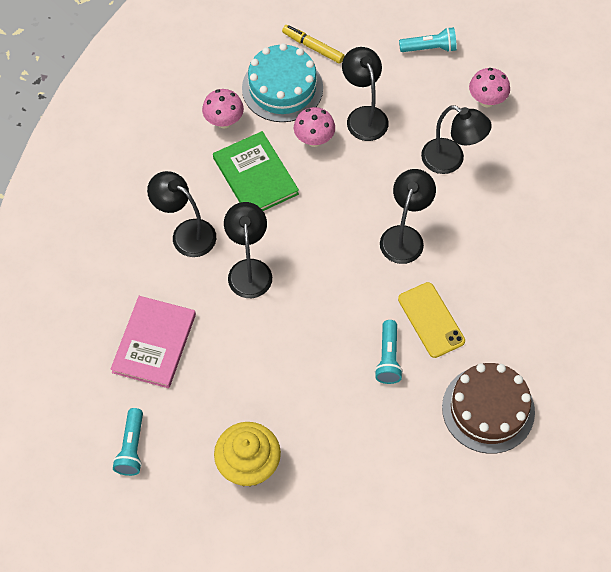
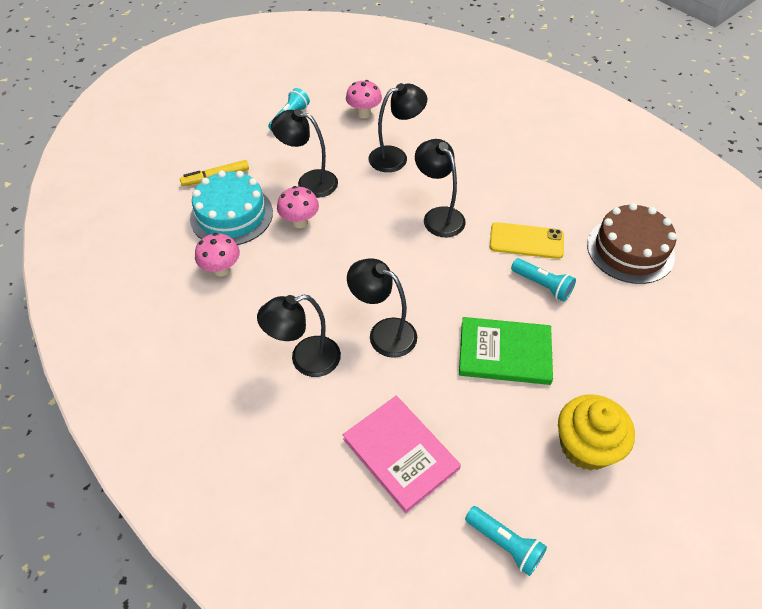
camera: 55 degrees left, 10 degrees down
green book [213,131,299,211] -> green book moved to [459,317,553,385]

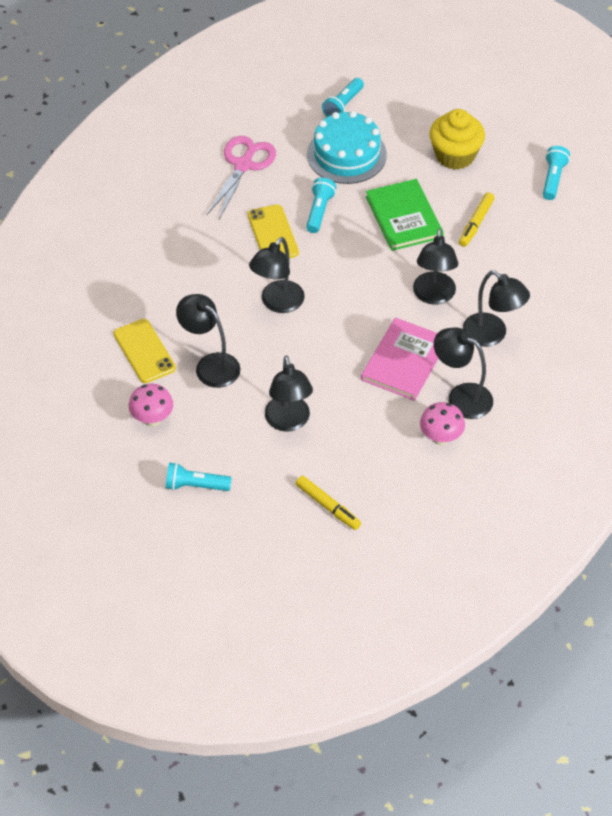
camera: 115 degrees left, 0 degrees up
turquoise cake [190,170,273,245] -> turquoise cake moved to [307,111,387,184]
pink mushroom [277,186,319,228] -> none
pink book [343,396,461,513] -> pink book moved to [361,317,439,401]
brown cake [587,203,677,284] -> pink scissors [206,136,276,219]
none -> yellow phone [114,319,176,383]
none -> turquoise flashlight [322,78,364,117]
none -> black lamp [434,327,493,419]
none -> yellow marker [459,192,495,247]

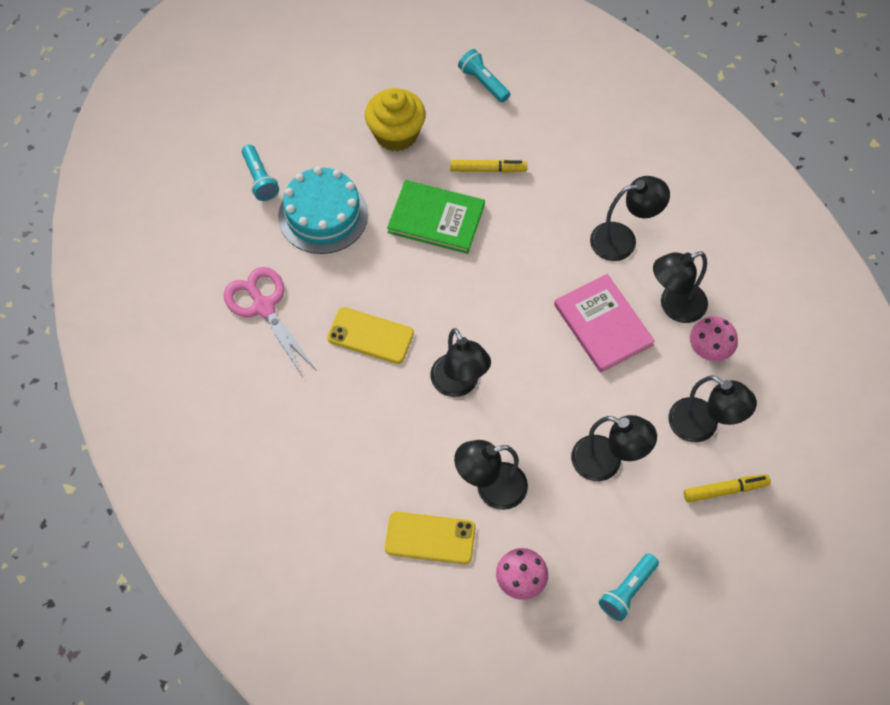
camera: 55 degrees left, 10 degrees up
turquoise flashlight [306,178,336,233] -> none
black lamp [413,228,458,305] -> black lamp moved to [668,375,757,442]
yellow marker [459,192,495,247] -> yellow marker turned 60 degrees counterclockwise [450,160,527,173]

